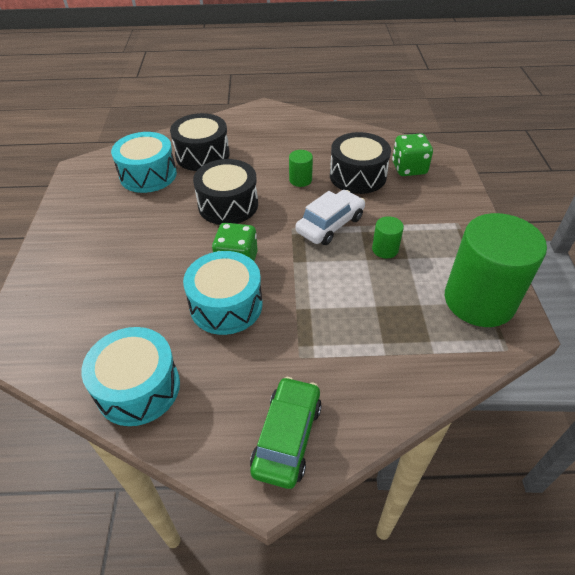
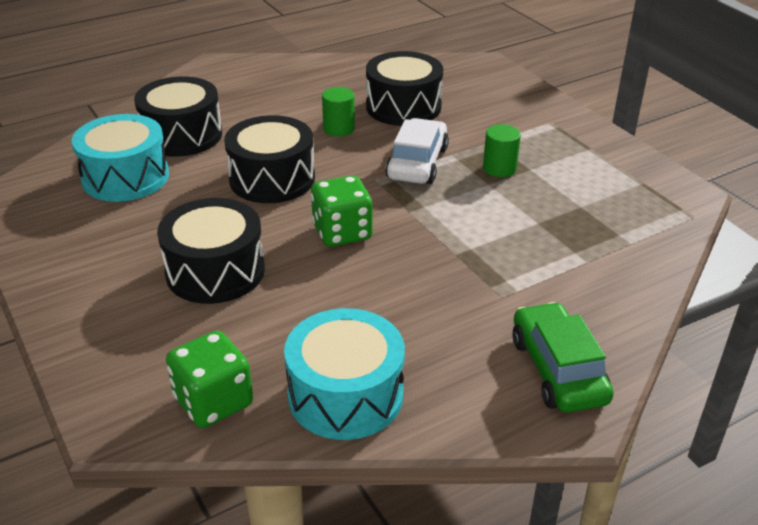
camera: 30 degrees left, 10 degrees down
turquoise drum [183,251,263,335] -> none
green dice [392,133,433,176] -> green dice moved to [166,330,253,428]
green cylinder [445,213,547,327] -> none
none -> black drum [157,198,265,304]

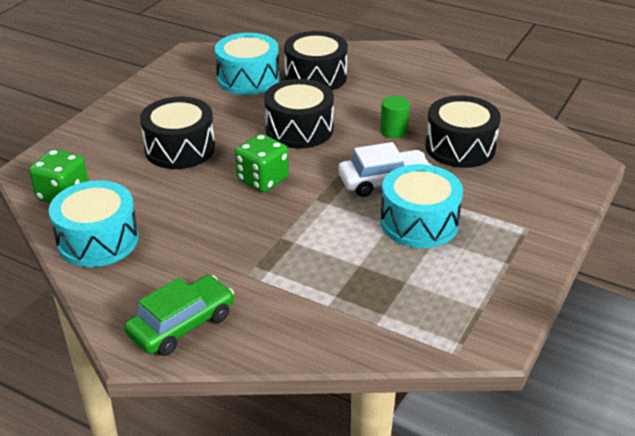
camera: 60 degrees right, 0 degrees up
green cylinder [483,124,521,177] -> turquoise drum [380,164,463,248]

